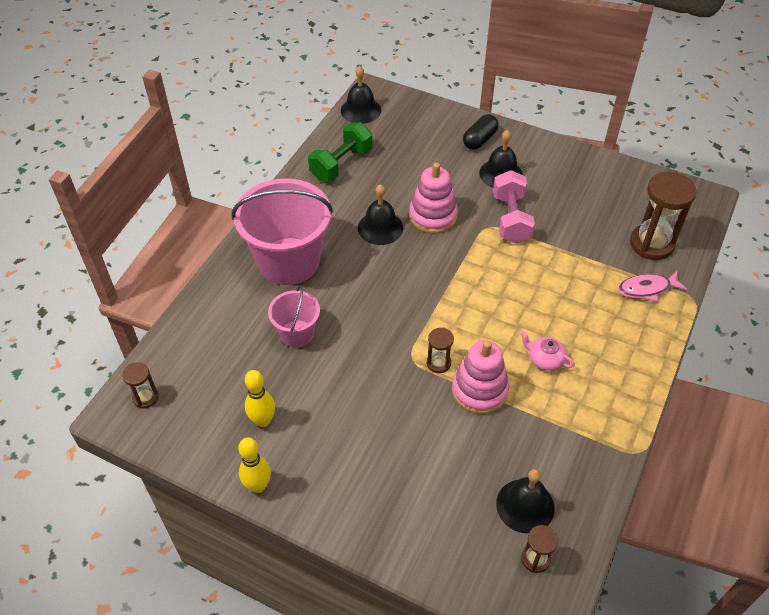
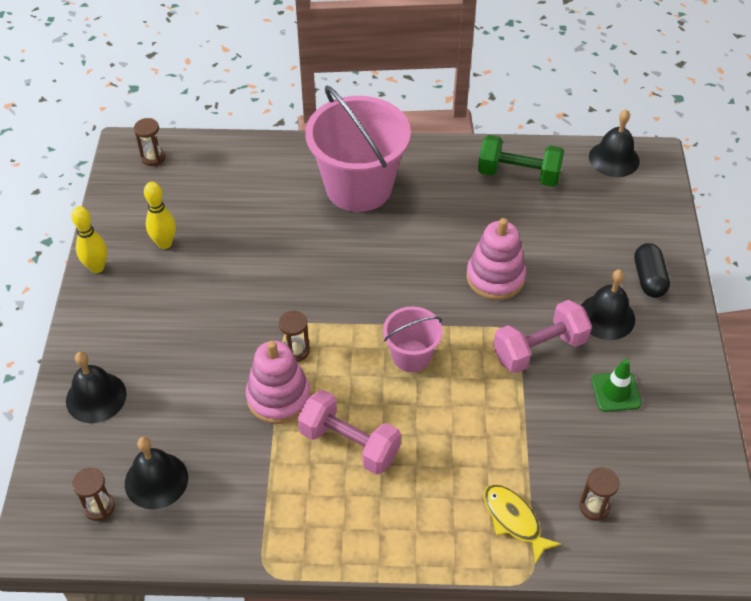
camera: 65 degrees right, 0 degrees up
pink bucket [268,285,320,348] -> pink bucket moved to [383,306,443,372]
black bell [358,184,403,245] -> black bell moved to [66,352,127,423]
black capsule [463,114,498,150] -> black capsule turned 75 degrees clockwise [634,243,670,298]
pink teapot [520,331,575,371] -> pink dumbbell [298,390,401,475]
pink fish [618,271,687,302] -> yellow fish [484,484,561,564]
brown hourglass [630,172,697,260] -> brown hourglass [579,467,620,521], size x0.50
none -> green traffic cone [591,359,642,412]

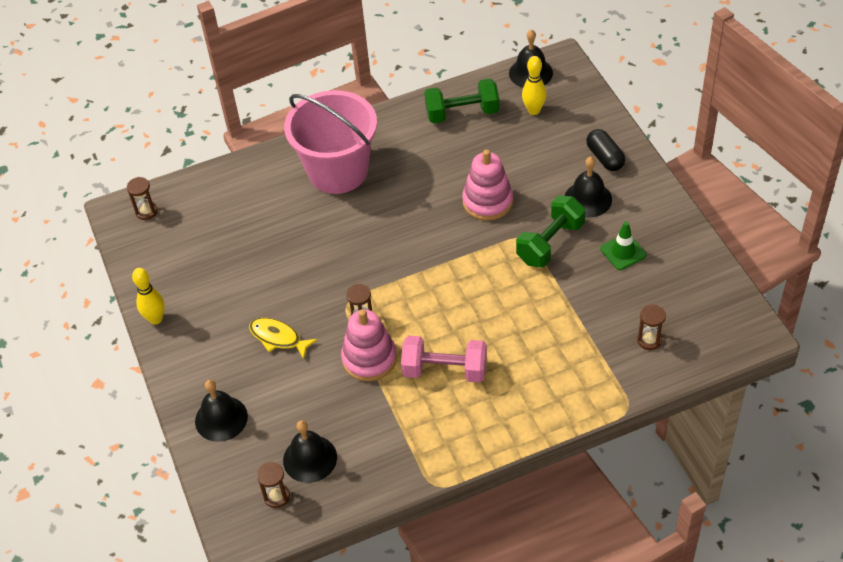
camera: 20 degrees left, 0 degrees up
yellow bowling pin [144,182,176,249] -> yellow bowling pin moved to [522,56,547,115]
pink bucket [383,306,443,372] -> none
yellow fish [484,484,561,564] -> yellow fish moved to [249,318,318,359]
pink dumbbell [493,300,592,373] -> green dumbbell [516,196,586,267]

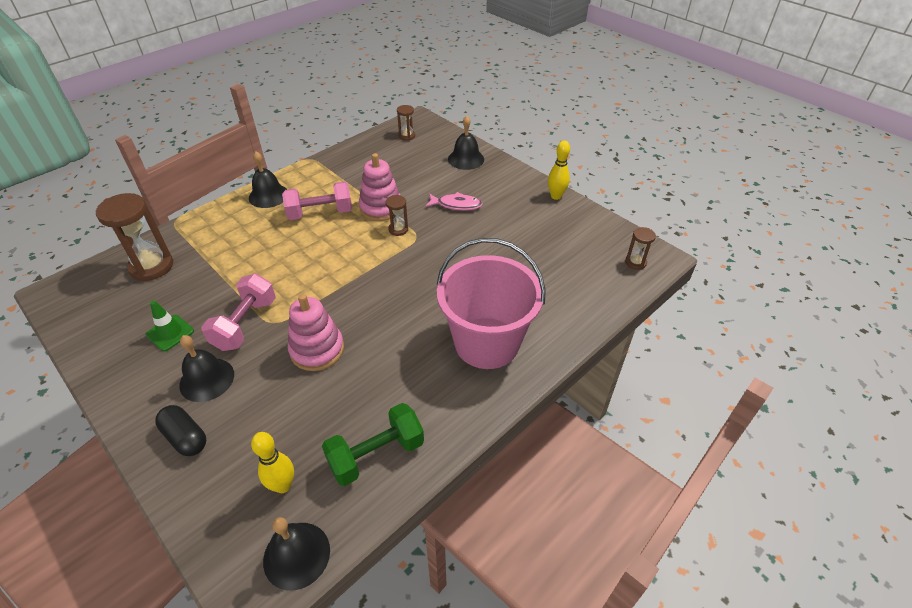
camera: 155 degrees right, 5 degrees down
yellow fish [249,318,318,359] -> pink fish [425,192,483,211]
black bell [283,420,337,483] -> black bell moved to [249,151,287,208]
green dumbbell [516,196,586,267] -> pink dumbbell [201,274,276,351]
brown hourglass [637,305,666,350] -> brown hourglass [96,193,174,282], size x1.98

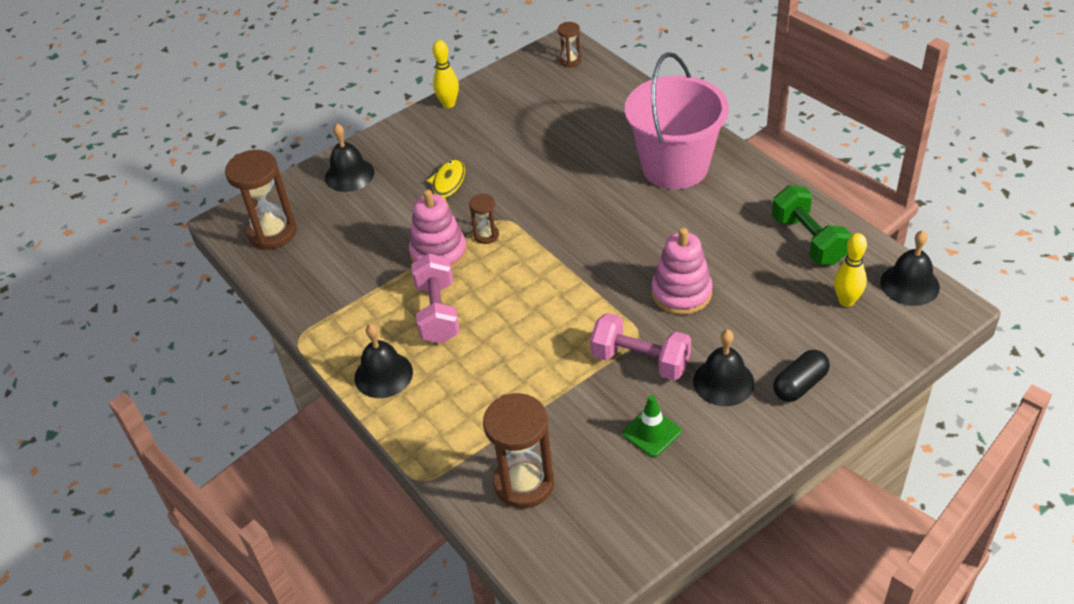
camera: 80 degrees left, 0 degrees up
brown hourglass [397,105,415,141] -> brown hourglass [225,150,297,250], size x1.98
pink fish [425,192,483,211] -> yellow fish [427,159,465,207]

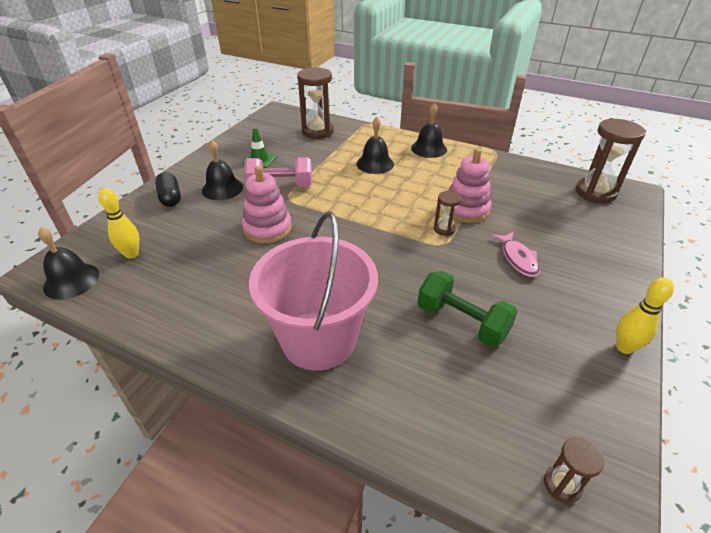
camera: 150 degrees right, 5 degrees down
black bell [325,124,374,192] -> black bell moved to [356,117,394,174]
pink dumbbell [411,253,460,344] -> none
yellow fish [427,159,465,207] -> pink fish [491,231,540,277]
green dumbbell [772,185,852,265] -> green dumbbell moved to [418,271,518,347]
black capsule [773,350,830,402] -> black capsule turned 45 degrees counterclockwise [155,172,181,207]

